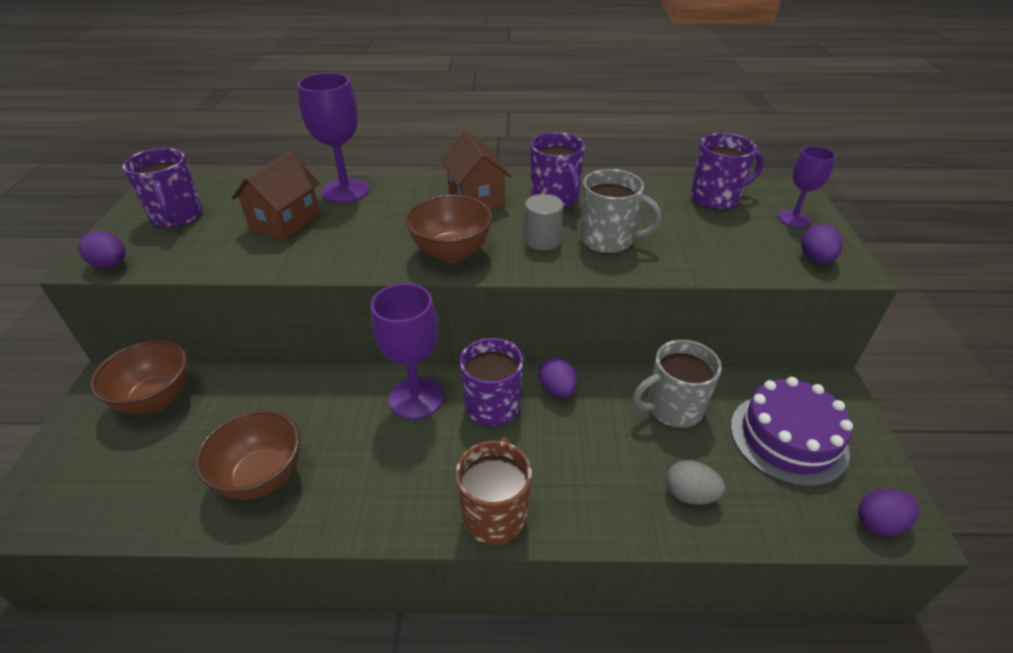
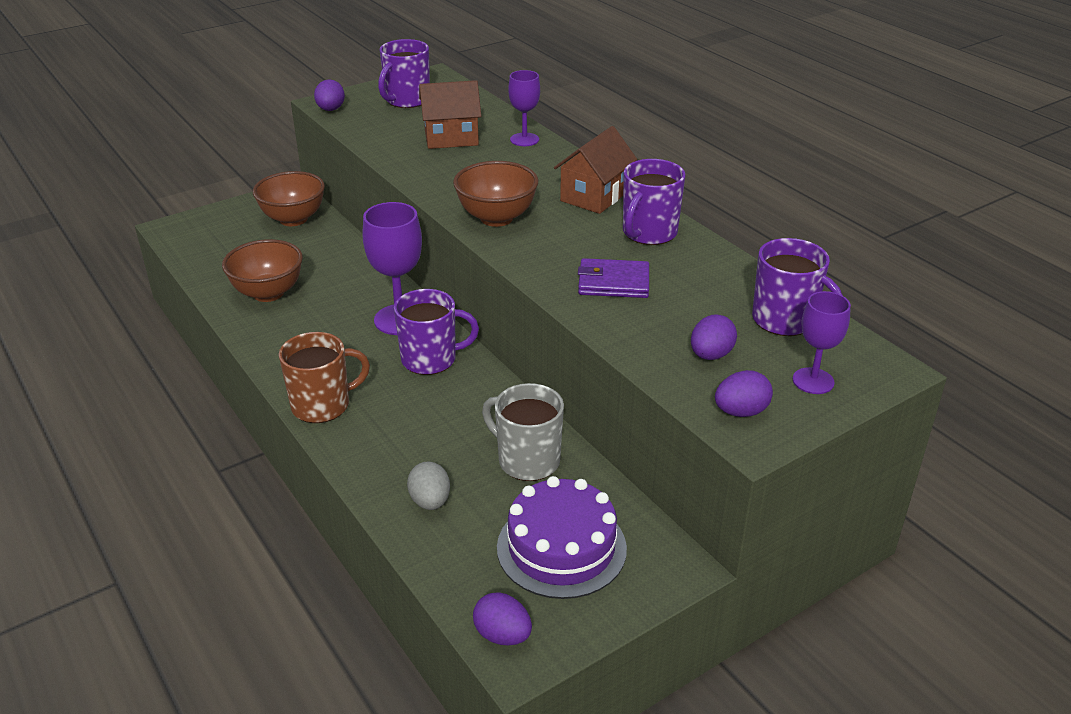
camera: 55 degrees right, 5 degrees down
purple goblet [297,73,369,203] -> purple goblet [508,70,540,146], size x0.61
grey cylinder [524,194,563,250] -> none
purple egg [539,357,577,398] -> purple egg moved to [691,314,737,360]
grey mug [580,169,662,254] -> purple wallet [578,258,649,298]

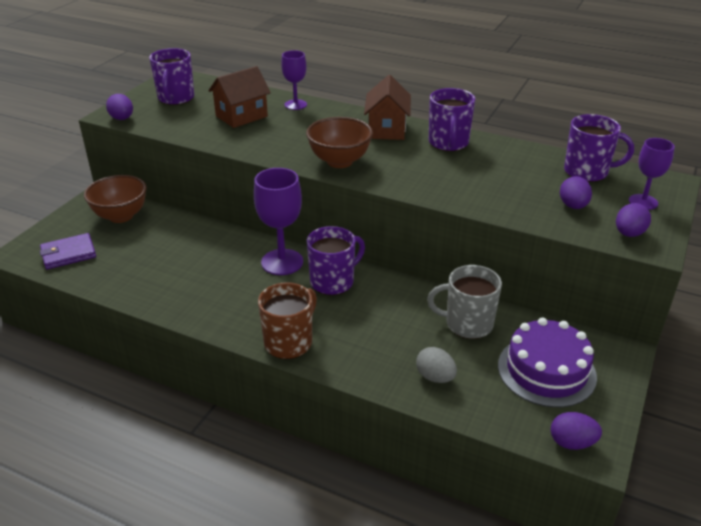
camera: 30 degrees left, 0 degrees up
brown bowl [222,239,303,302] -> none
purple wallet [578,258,649,298] -> purple wallet moved to [40,233,96,269]

